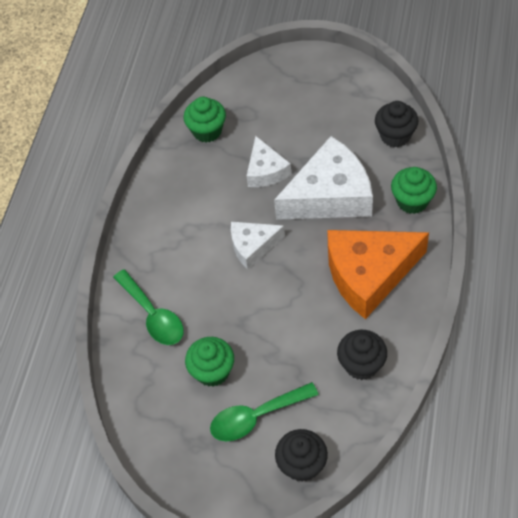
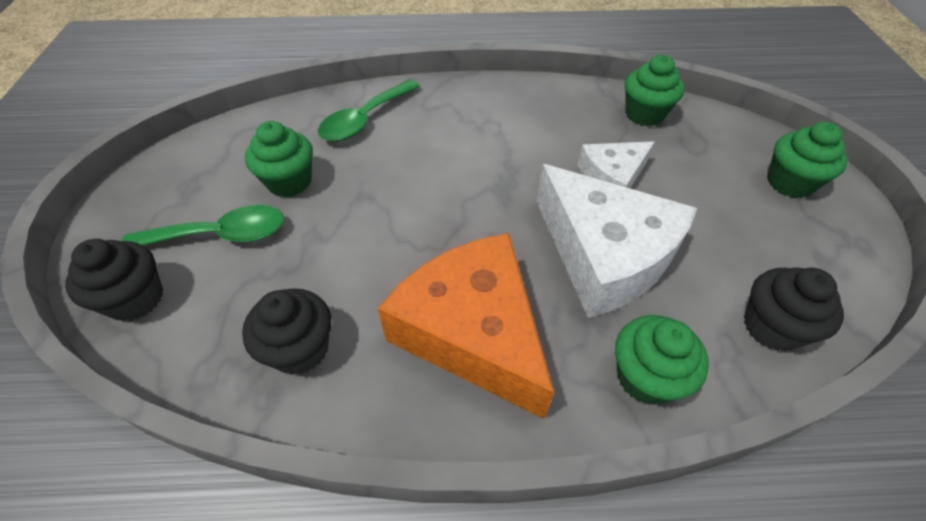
camera: 70 degrees right, 5 degrees down
green spoon [210,382,319,441] -> green spoon turned 120 degrees clockwise [122,205,284,246]
white cheese [231,222,285,269] -> none
none -> green cupcake [767,122,848,198]

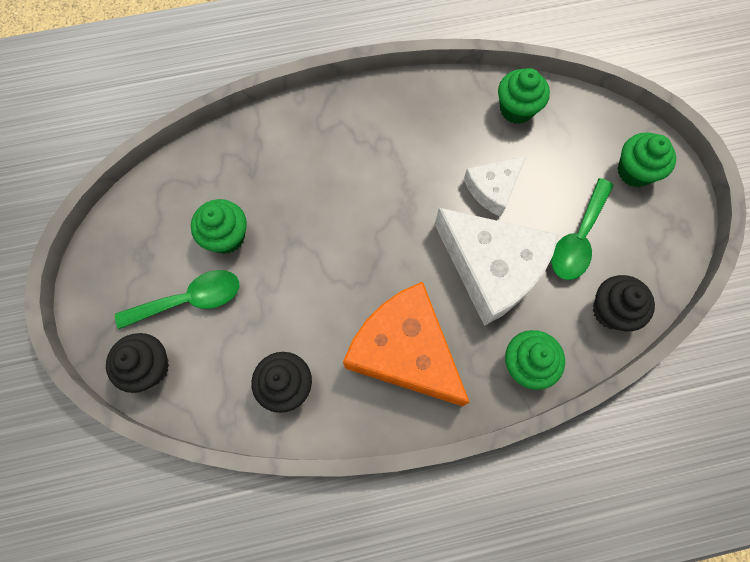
camera: 10 degrees left, 20 degrees up
green spoon [318,80,420,142] -> green spoon moved to [551,178,614,280]

